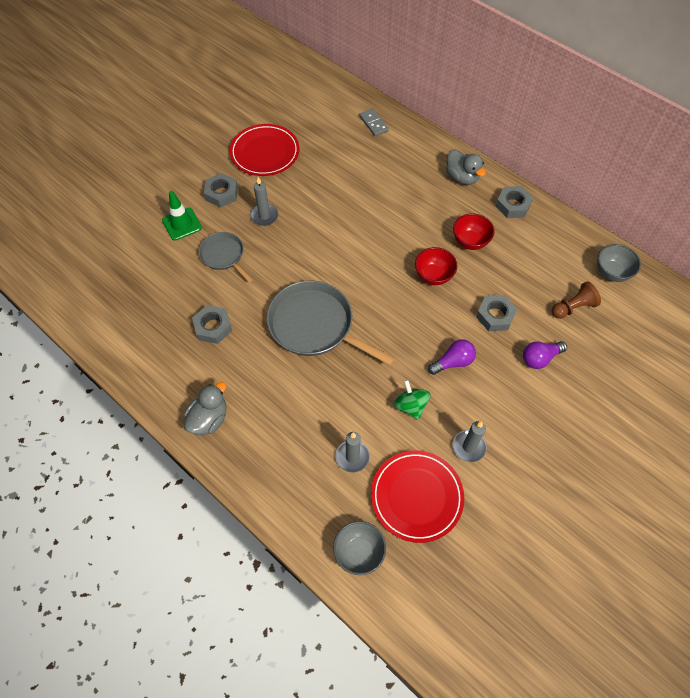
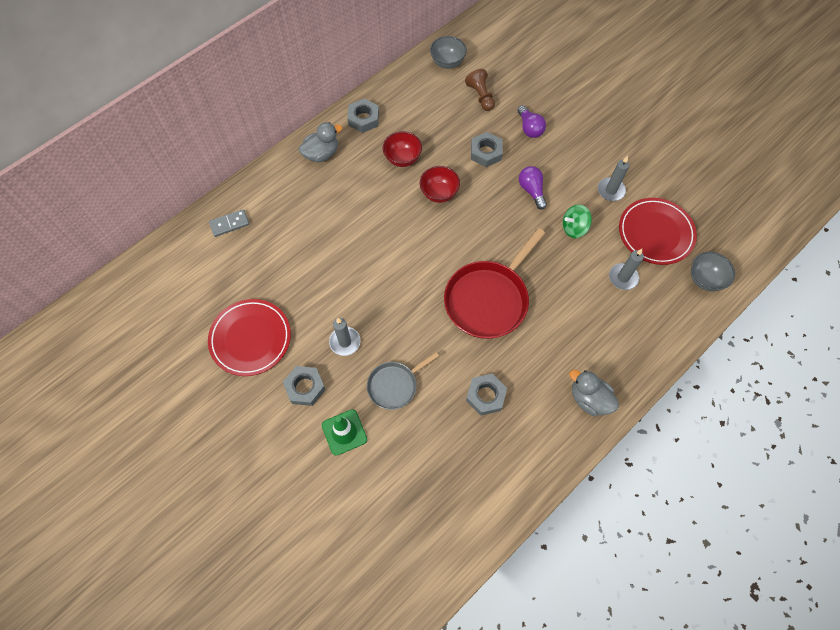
camera: 85 degrees left, 5 degrees up
grey pan [267,281,395,366] -> red pan [444,228,545,339]

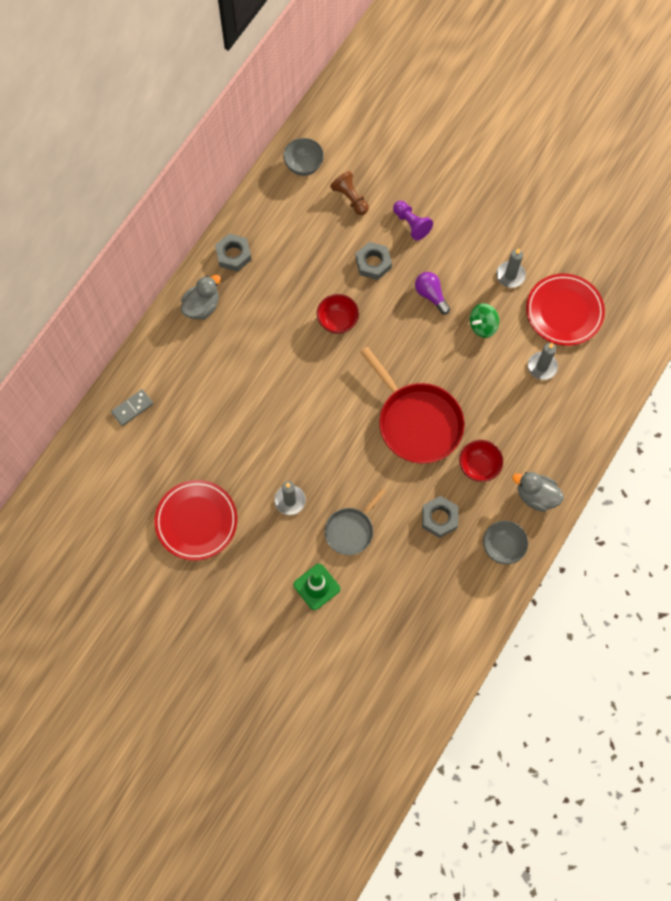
camera: 15 degrees left, 5 degrees up
grey nut [283,366,326,406] -> none
red bowl [383,131,422,167] -> red bowl moved to [459,440,503,482]
red pan [444,228,545,339] -> red pan turned 60 degrees counterclockwise [360,347,465,463]
purple light bulb [518,105,546,138] -> purple pawn [393,201,433,241]
grey bowl [691,252,735,291] -> grey bowl moved to [483,521,528,564]

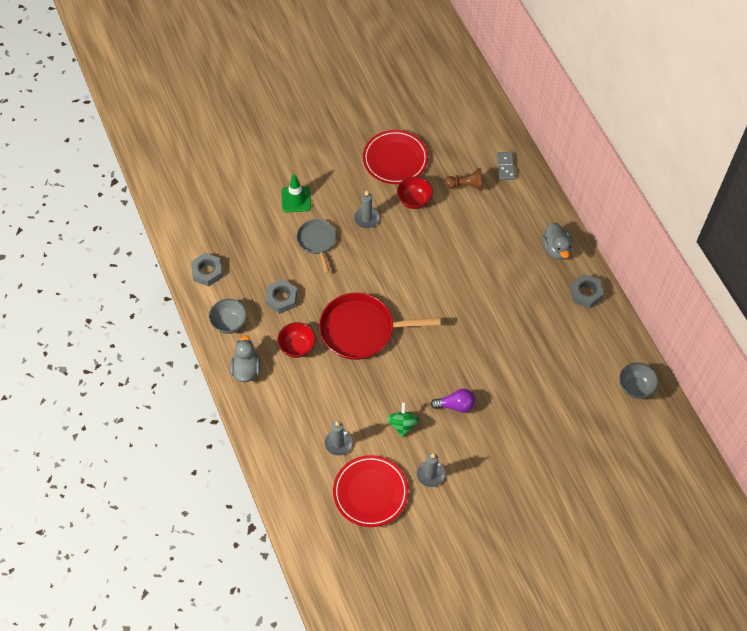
camera: 125 degrees right, 10 degrees down
red bowl [317,294,359,334] -> red bowl moved to [397,177,433,209]
brown pawn [330,171,369,215] -> brown pawn moved to [444,168,483,191]
grey nut [355,242,392,280] -> grey nut moved to [191,253,223,286]
purple pawn [393,201,433,241] -> none
grey duck [512,472,564,512] -> grey duck turned 60 degrees counterclockwise [230,335,261,382]

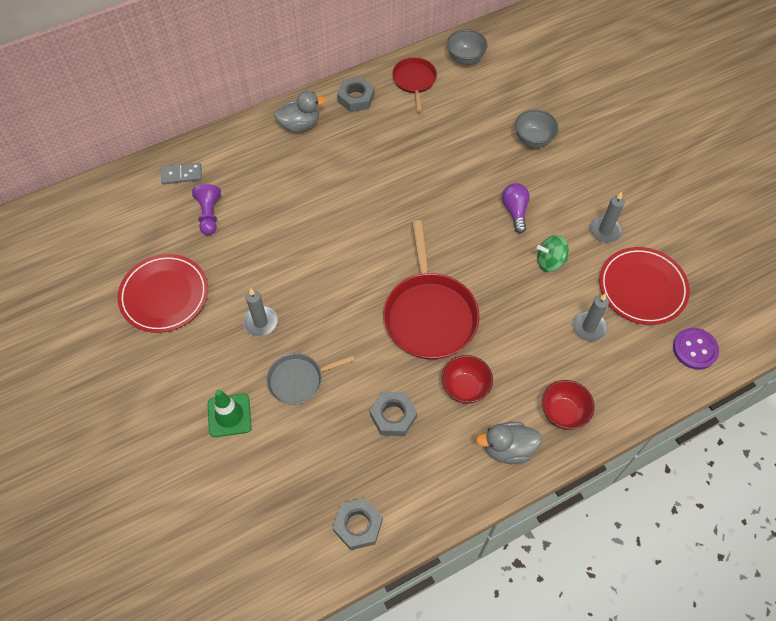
camera: 95 degrees left, 0 degrees up
grey bowl [209,299,247,334] -> grey bowl moved to [515,110,558,148]
red bowl [397,177,433,209] -> red bowl moved to [542,380,595,430]
brown pawn [444,168,483,191] -> purple pawn [192,184,221,235]
none -> red pan [392,57,437,112]
none -> purple button [673,328,719,370]

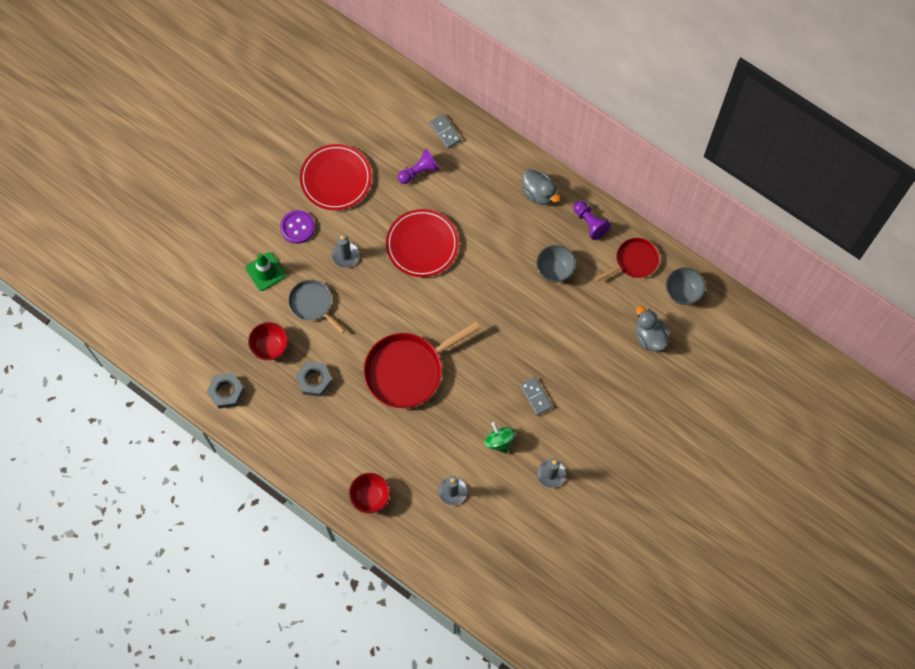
camera: 65 degrees right, 10 degrees up
grey nut [337,77,375,112] -> purple pawn [573,201,611,240]
red bowl [441,355,493,404] -> red bowl moved to [248,322,288,360]
grey duck [476,422,542,464] -> grey duck moved to [635,306,670,351]
purple light bulb [502,183,530,233] -> grey domino [520,377,552,415]
grey bowl [515,110,558,148] -> grey bowl moved to [536,245,576,282]
red plate [599,247,690,325] -> red plate moved to [386,209,459,277]
purple button [673,328,719,370] -> purple button moved to [280,210,315,244]

